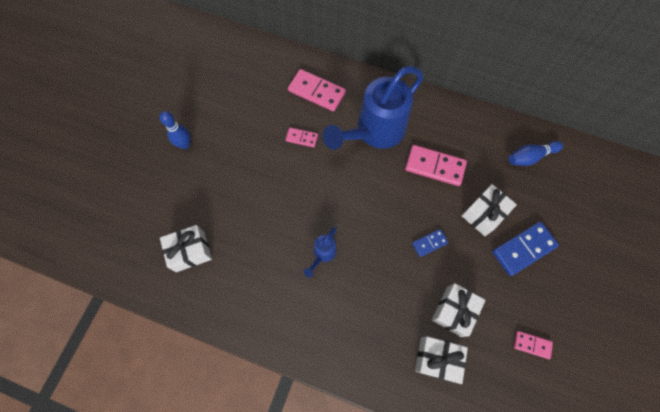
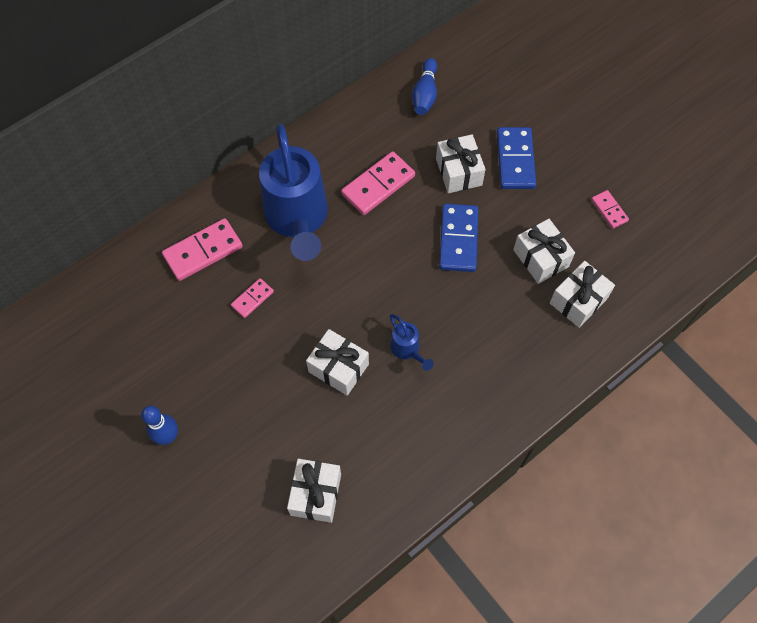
camera: 60 degrees left, 5 degrees down
blue domino [412,229,448,257] -> blue domino [439,204,478,272], size x1.82
pink domino [514,331,553,359] -> pink domino turned 75 degrees counterclockwise [591,190,629,229]
none -> white gift [306,329,369,396]

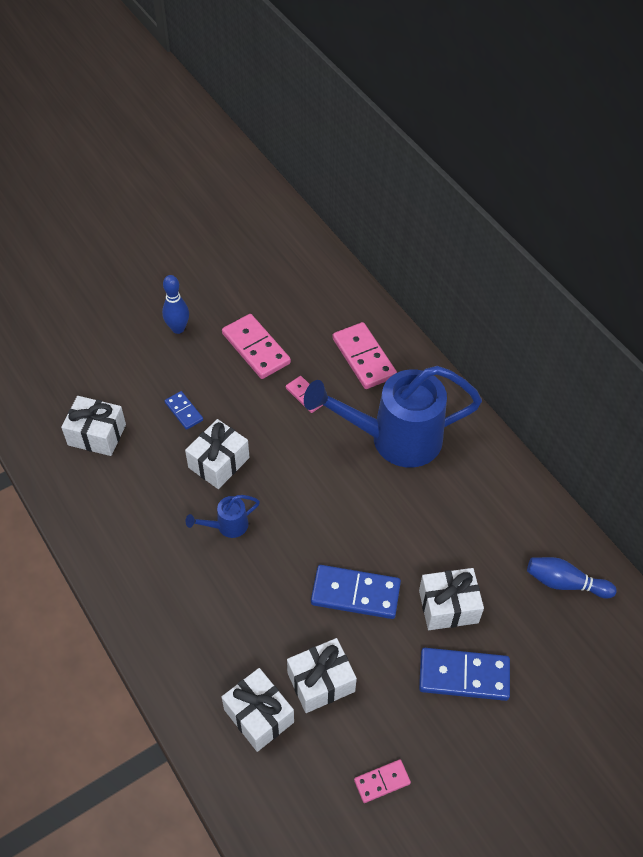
camera: 95 degrees right, 10 degrees down
pink domino [341,151,415,215] -> pink domino moved to [222,314,291,379]
none -> blue domino [165,391,203,430]

